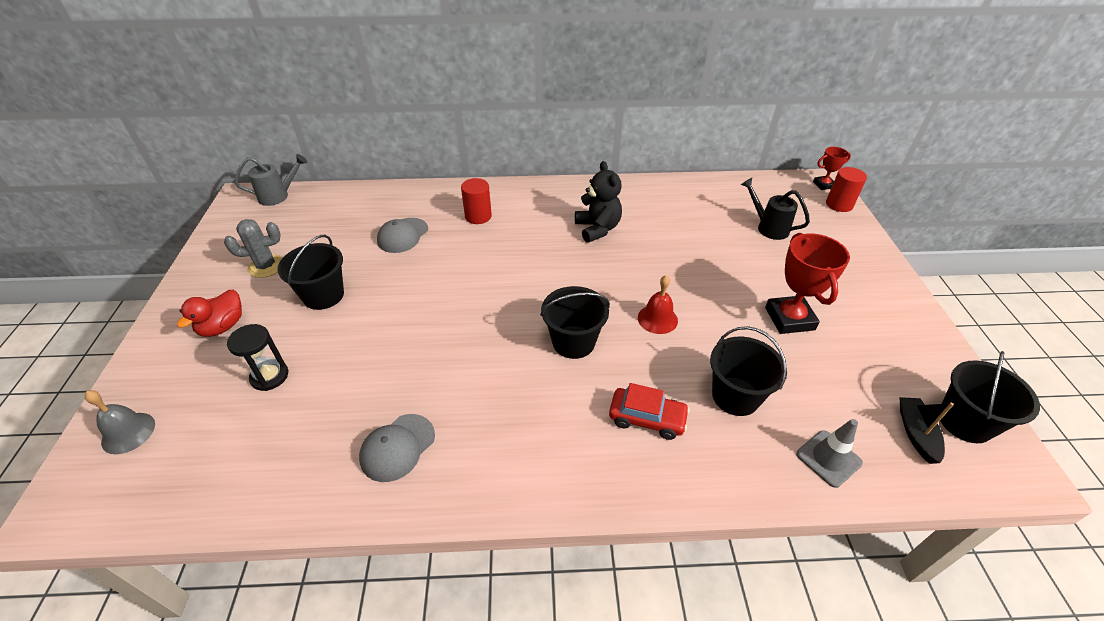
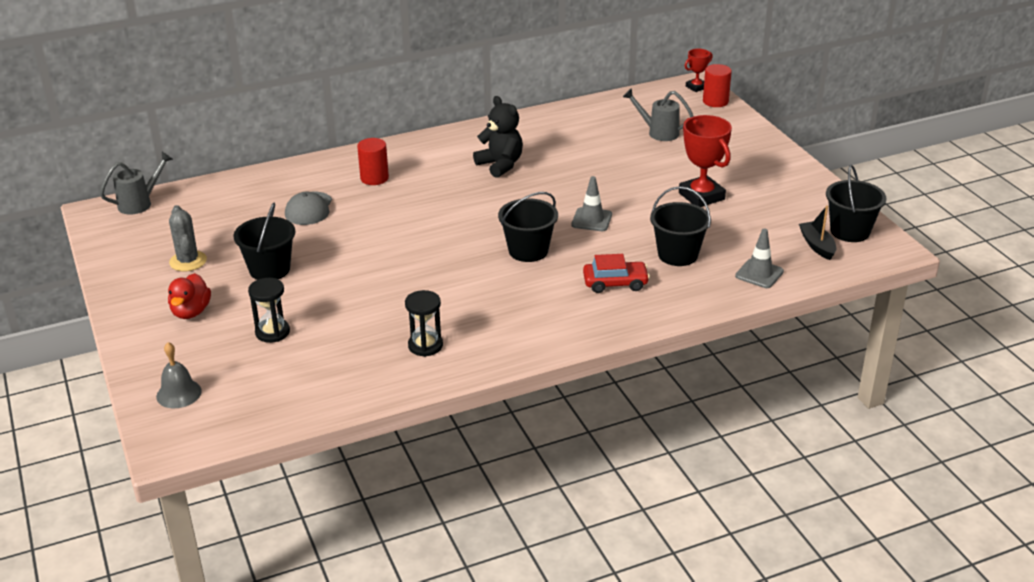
camera: 20 degrees left, 10 degrees down
grey cactus [224,219,282,278] -> grey cactus turned 75 degrees counterclockwise [169,205,207,271]
grey cap [359,414,435,482] -> black hourglass [405,290,443,357]
red bell [638,275,678,334] -> grey traffic cone [571,176,612,231]
black watering can [741,178,810,240] -> grey watering can [623,88,694,141]

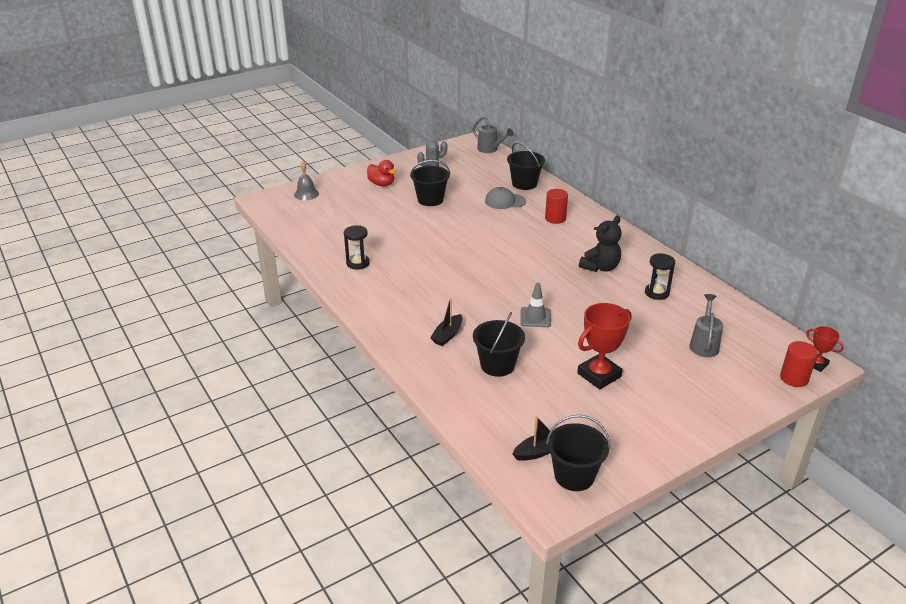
camera: 80 degrees right, 0 degrees up
red duck [168,273,211,319] -> red duck turned 135 degrees counterclockwise [367,160,397,186]
black hourglass [248,278,290,343] -> black hourglass moved to [645,253,675,300]
black bucket [498,192,558,262] -> black bucket moved to [507,142,545,190]
red car [583,254,650,293] -> black boat [430,298,463,346]
grey traffic cone [735,228,784,288] -> none

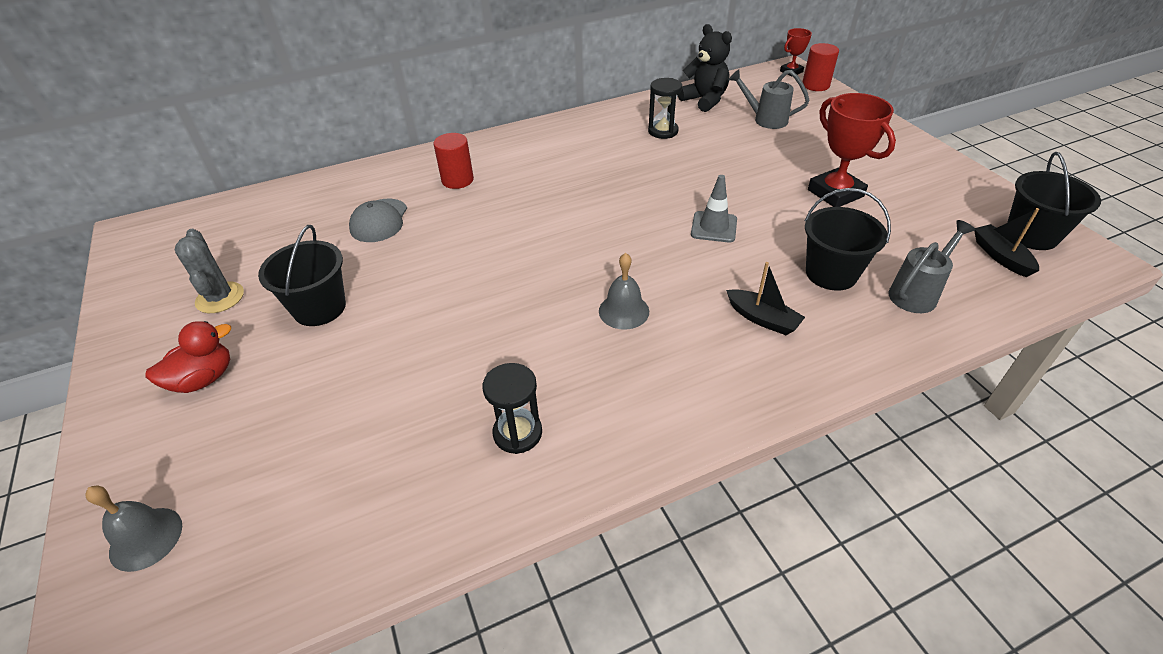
camera: 80 degrees left, 10 degrees up
grey watering can [472,116,514,153] -> grey watering can moved to [889,220,975,313]
black bucket [507,142,545,190] -> none
black teddy bear [579,216,622,272] -> black teddy bear moved to [677,24,732,112]
none -> grey bell [599,253,649,330]

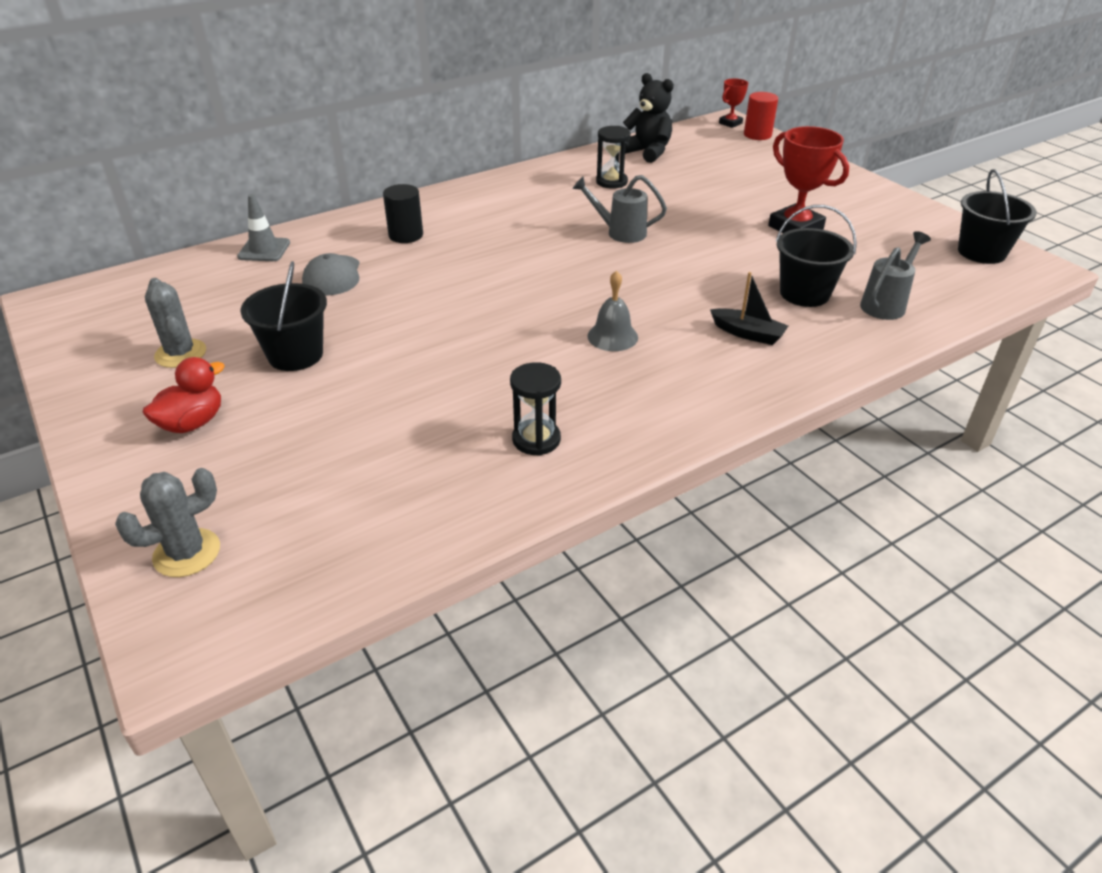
camera: 10 degrees left, 5 degrees down
grey bell [85,485,182,572] -> grey cactus [115,468,220,577]
red cylinder [434,133,474,189] -> black cylinder [383,184,423,243]
grey traffic cone [691,175,737,243] -> grey traffic cone moved to [237,194,290,261]
grey watering can [729,69,810,129] -> grey watering can moved to [573,175,667,243]
black boat [974,208,1039,277] -> none

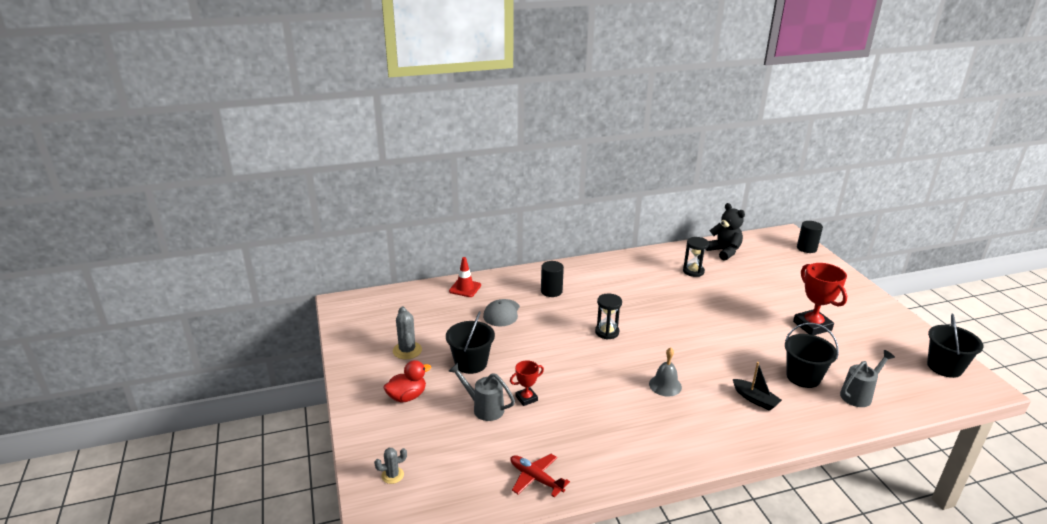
camera: 15 degrees right, 10 degrees down
grey cactus [115,468,220,577] -> grey cactus [374,448,407,484], size x0.62
grey traffic cone [237,194,290,261] -> red traffic cone [449,257,481,297]
black hourglass [510,362,561,456] -> black hourglass moved to [595,294,622,340]
grey watering can [573,175,667,243] -> grey watering can moved to [448,363,515,421]
red trophy [719,78,748,128] -> red trophy moved to [510,360,544,406]
red cylinder [744,92,778,140] -> black cylinder [797,221,823,253]
none -> red plane [510,454,570,497]

